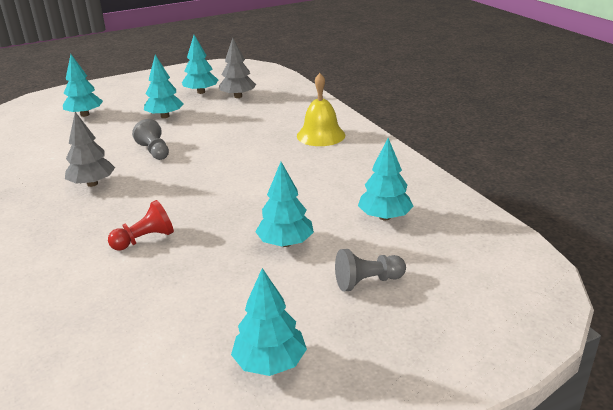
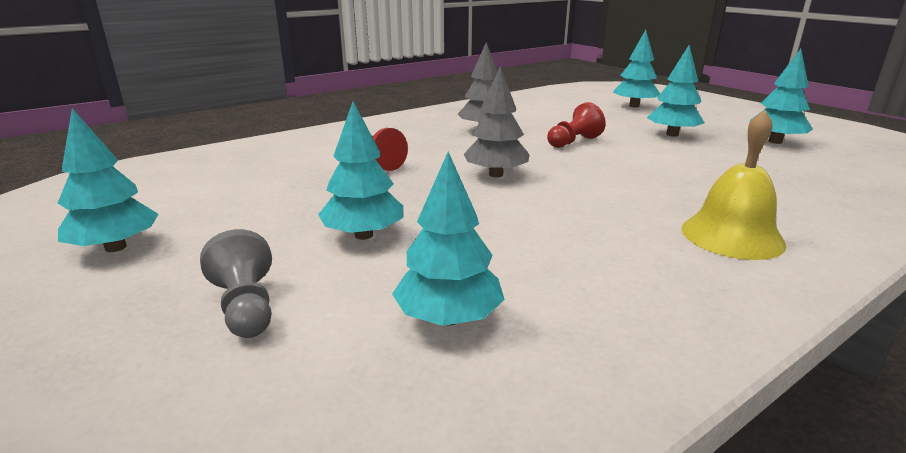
camera: 80 degrees right, 5 degrees down
grey pawn [132,119,169,160] -> red pawn [547,102,606,148]
grey tree [219,38,256,98] -> grey tree moved to [463,67,530,177]

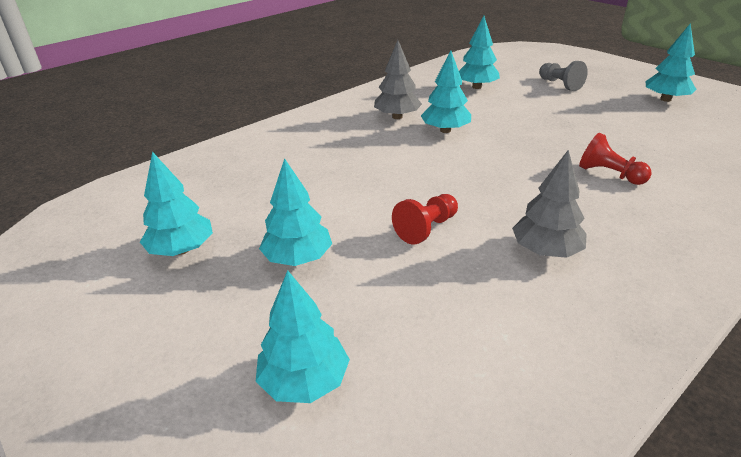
camera: 175 degrees right, 10 degrees up
turquoise tree [318,101,403,240] -> turquoise tree moved to [421,50,471,133]
grey tree [463,67,530,177] -> grey tree moved to [374,40,422,119]
yellow bell [681,110,786,260] -> none

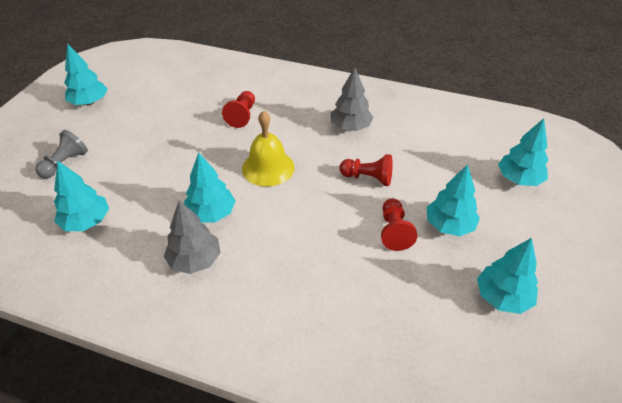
camera: 120 degrees left, 10 degrees up
none -> yellow bell [242,110,295,187]
none -> red pawn [381,199,417,251]

